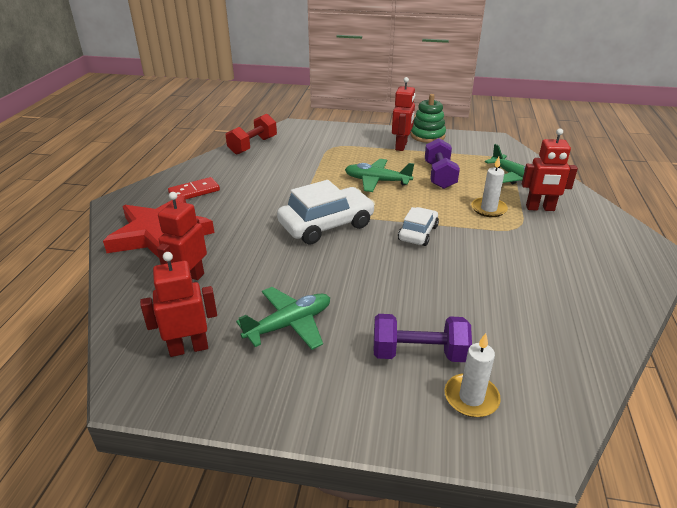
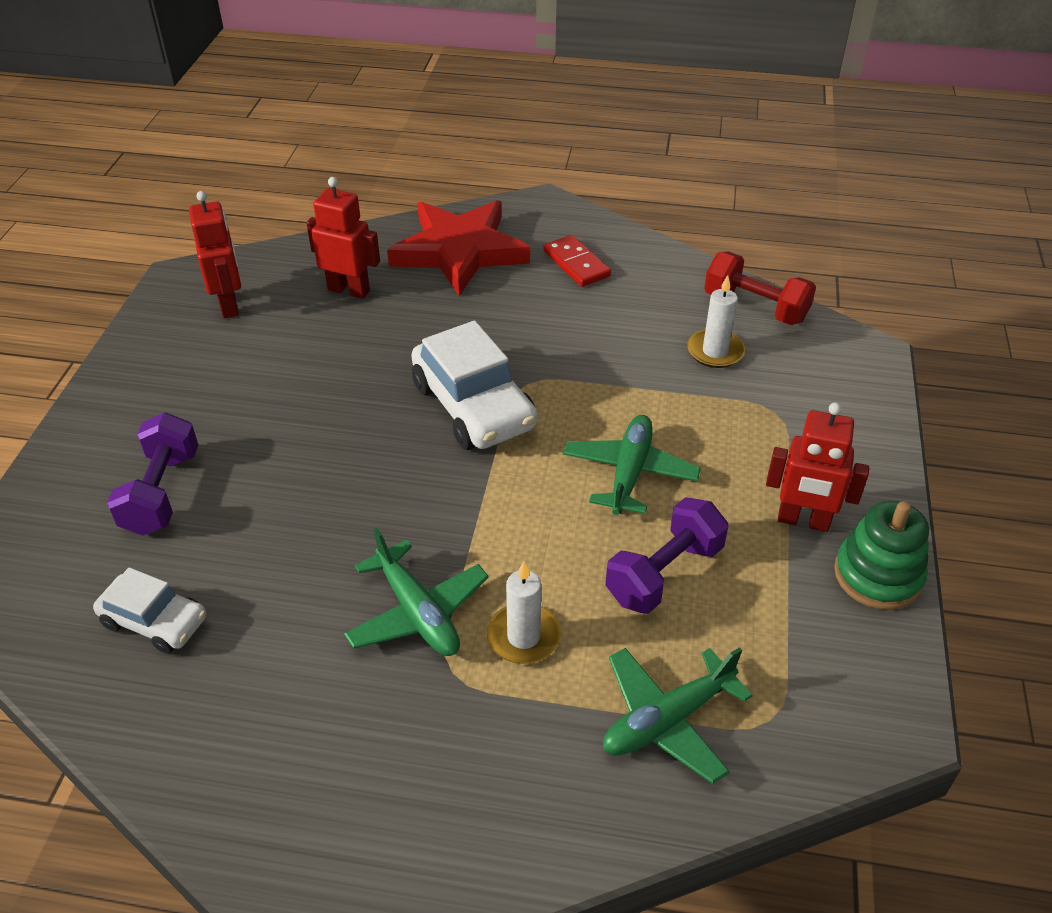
camera: 90 degrees right, 10 degrees up
green plane [236,287,330,350] -> green plane moved to [344,528,489,656]
white car [398,207,439,246] -> white car moved to [93,567,206,654]
purple dumbbell [425,138,460,189] -> purple dumbbell turned 45 degrees counterclockwise [605,497,728,614]
white candle [445,333,501,417] -> white candle moved to [687,275,745,368]
red robot [522,128,578,211] -> none

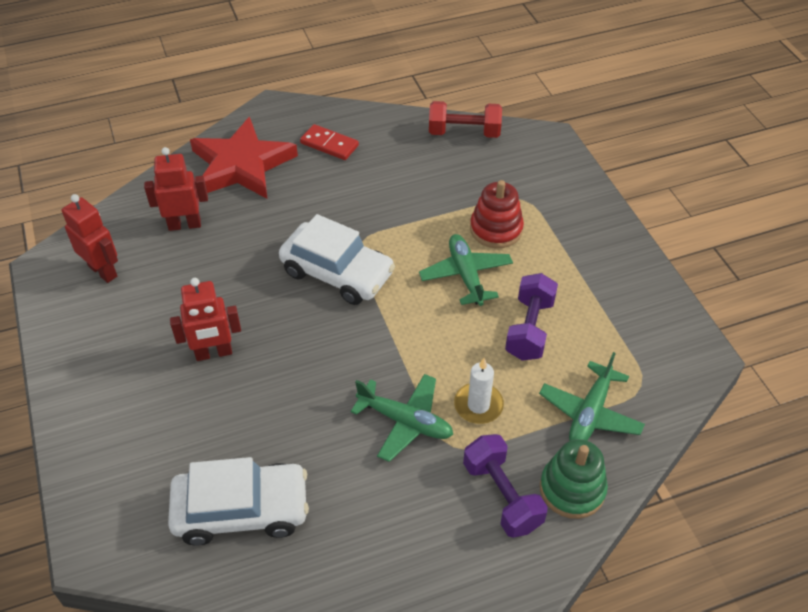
camera: 30 degrees left, 5 degrees up
white car [93,567,206,654] -> white car [168,457,309,546], size x1.70
purple dumbbell [107,413,198,536] -> purple dumbbell moved to [463,434,548,538]
white candle [687,275,745,368] -> none
red robot [766,402,869,532] -> red robot moved to [170,278,241,361]
green stacking toy [834,501,929,610] -> green stacking toy moved to [540,439,608,519]
none -> red stacking toy [470,180,524,248]

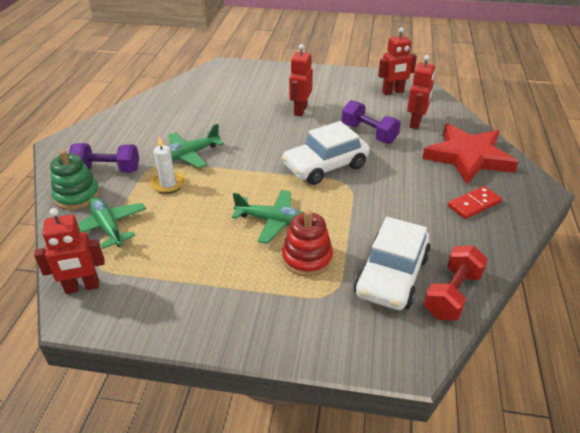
camera: 120 degrees right, 10 degrees down
white car [168,457,309,546] -> white car moved to [354,217,431,310]
purple dumbbell [505,273,558,361] -> purple dumbbell moved to [342,100,401,144]
none -> red robot [34,208,105,294]

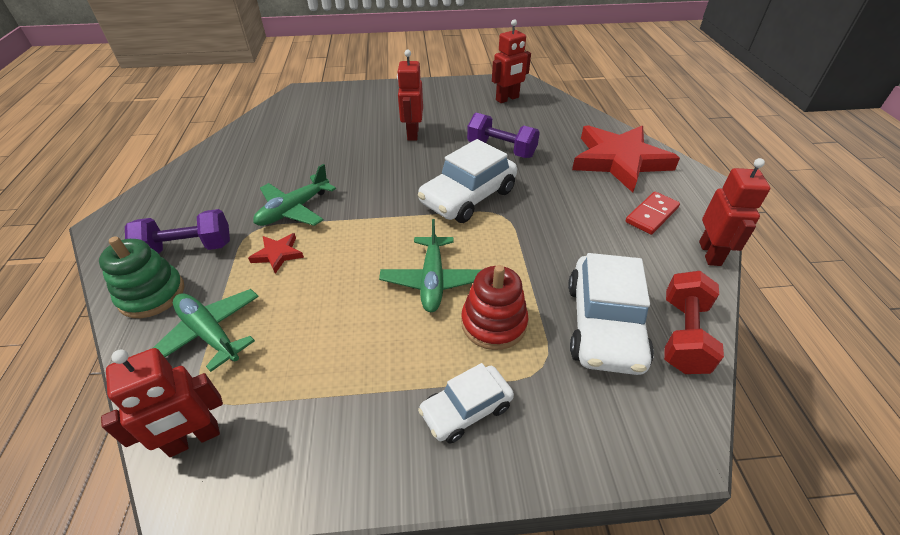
camera: 15 degrees left, 5 degrees up
white candle [150,136,185,194] -> red star [248,233,304,274]
green plane [232,190,303,244] -> green plane turned 90 degrees clockwise [379,219,483,312]
red robot [407,55,435,129] -> red robot moved to [699,158,770,266]
none -> white car [418,363,514,443]

